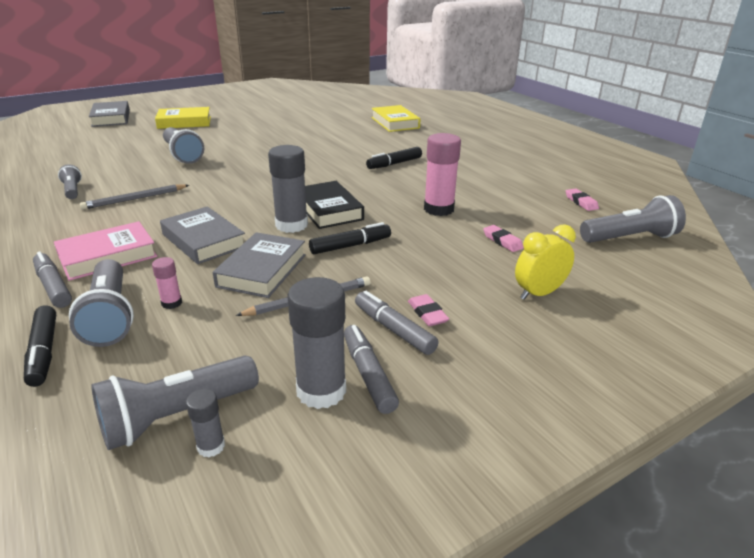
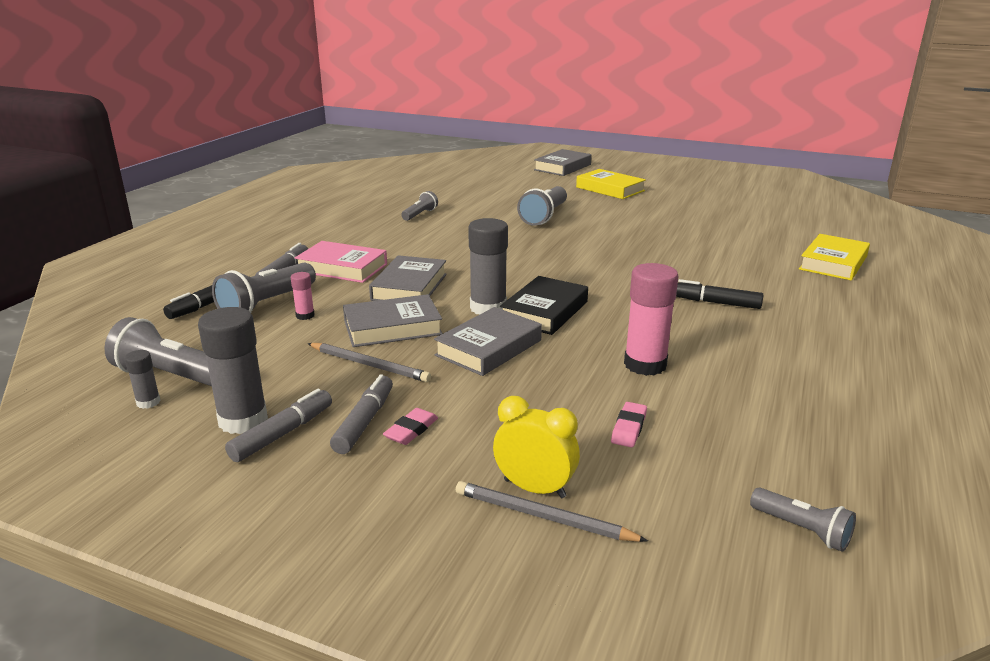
camera: 55 degrees right, 5 degrees down
grey pencil [80,184,189,210] -> grey pencil moved to [456,481,648,542]
black marker [309,222,391,254] -> grey book [434,307,542,376]
pink eraser [566,188,599,211] -> none
grey flashlight [580,195,686,243] -> grey flashlight [750,488,856,552], size x0.57

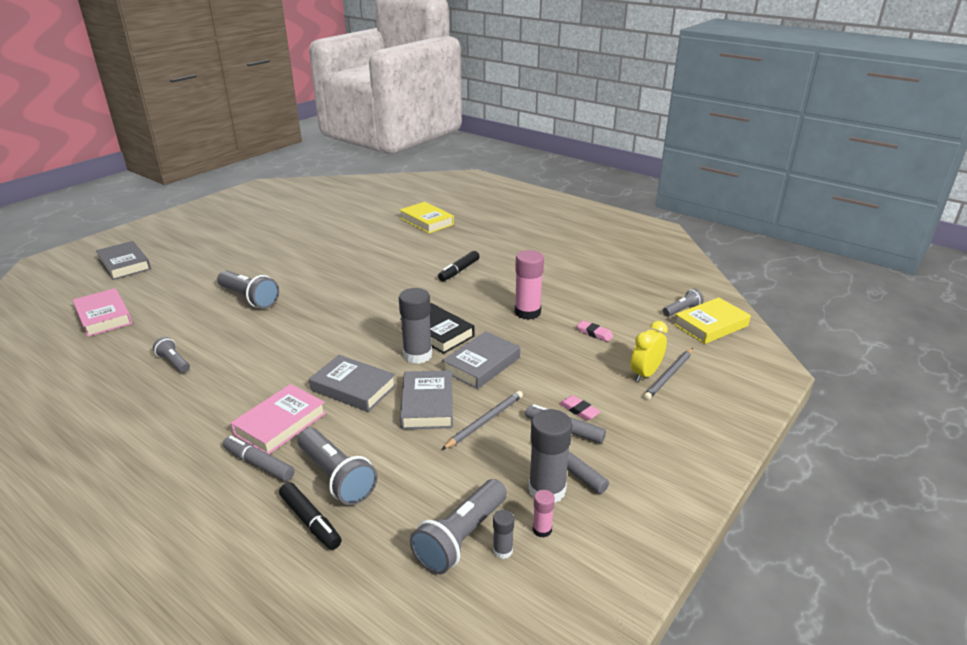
camera: 75 degrees left, 5 degrees up
pink glue stick [291,272,315,320] -> pink glue stick moved to [533,490,555,538]
grey book [434,307,542,376] -> grey book turned 75 degrees clockwise [442,331,520,389]
yellow book [576,169,646,199] -> yellow book moved to [674,297,751,344]
none -> pink book [73,288,132,337]

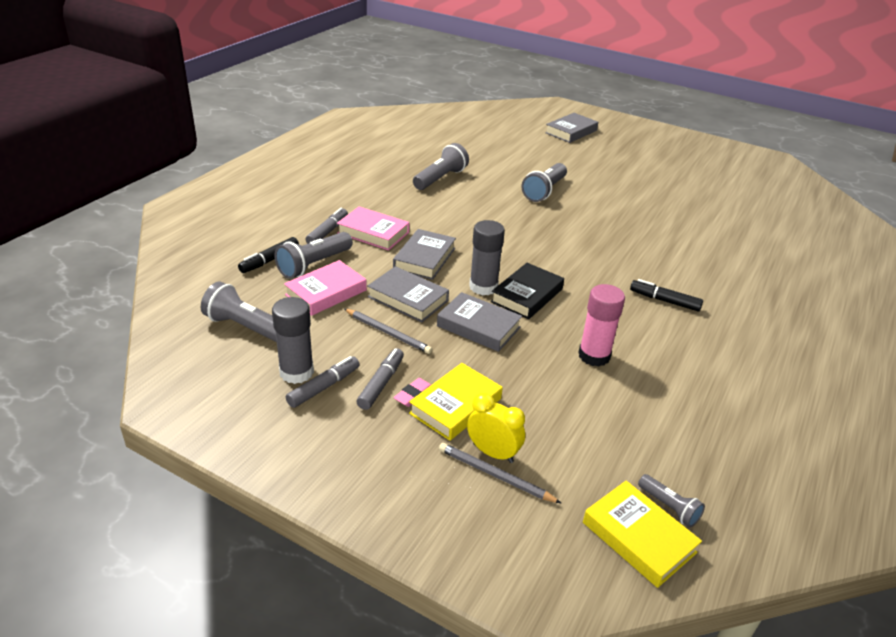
camera: 80 degrees right, 5 degrees up
pink book [73,288,132,337] -> pink book moved to [284,260,367,316]
grey flashlight [153,337,190,373] -> grey flashlight [413,143,469,190], size x1.75
yellow book [400,202,454,233] -> yellow book moved to [409,363,503,441]
grey book [400,370,453,430] -> grey book turned 45 degrees clockwise [367,266,449,322]
grey glue stick [493,510,514,559] -> none
pink glue stick [533,490,555,538] -> none
pink eraser [577,320,613,342] -> none

